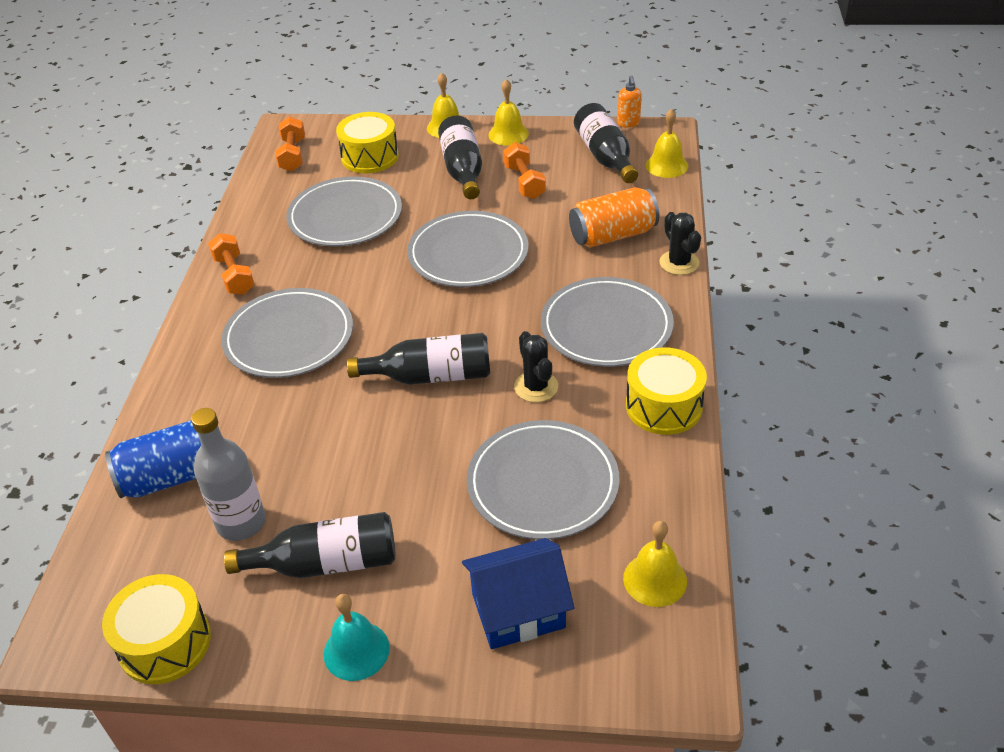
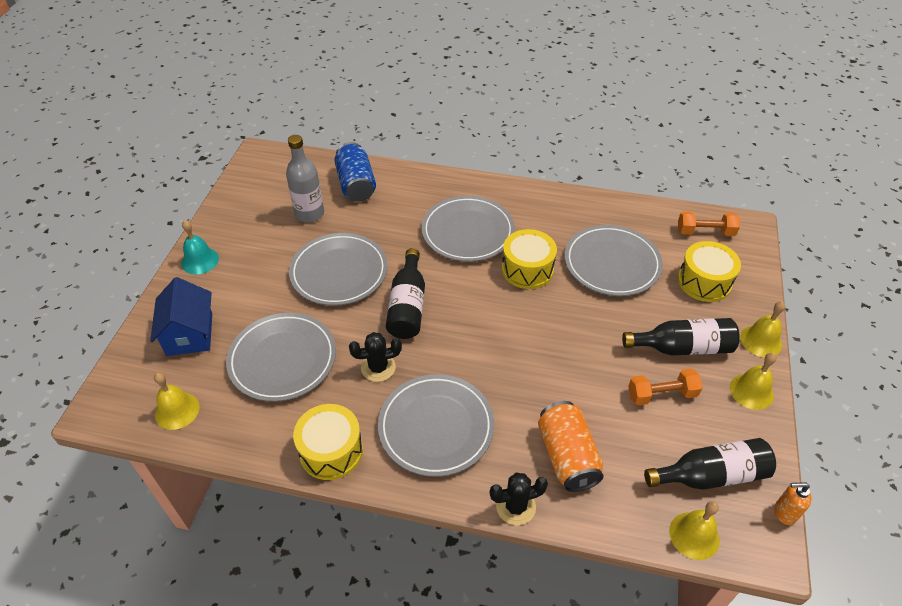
camera: 95 degrees right, 5 degrees up
yellow drum [102,574,211,684] -> yellow drum moved to [502,229,557,289]
orange dumbbell [208,233,255,295] -> none
black bottle [224,512,396,578] -> none
grey plate [407,211,529,287] -> grey plate moved to [289,233,388,306]

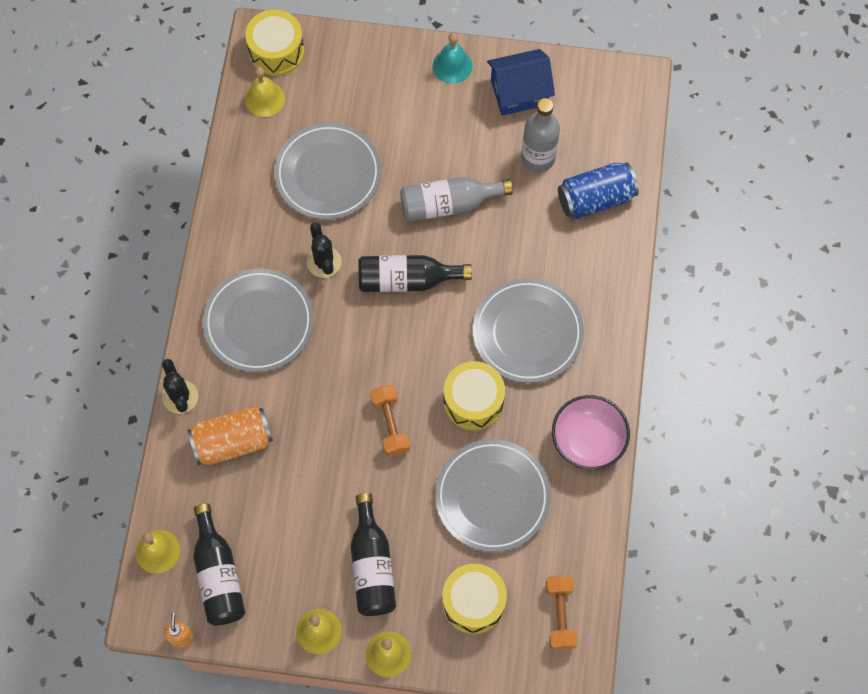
camera: 85 degrees right, 20 degrees up
blue house [150,277,212,356] -> blue house moved to [487,49,555,116]
grey plate [289,233,388,306] -> grey bottle [400,177,513,222]
yellow drum [293,404,363,480] -> yellow drum moved to [245,10,304,76]
orange dumbbell [628,368,703,406] -> orange dumbbell moved to [371,385,410,456]
none -> pink bowl [552,395,630,470]

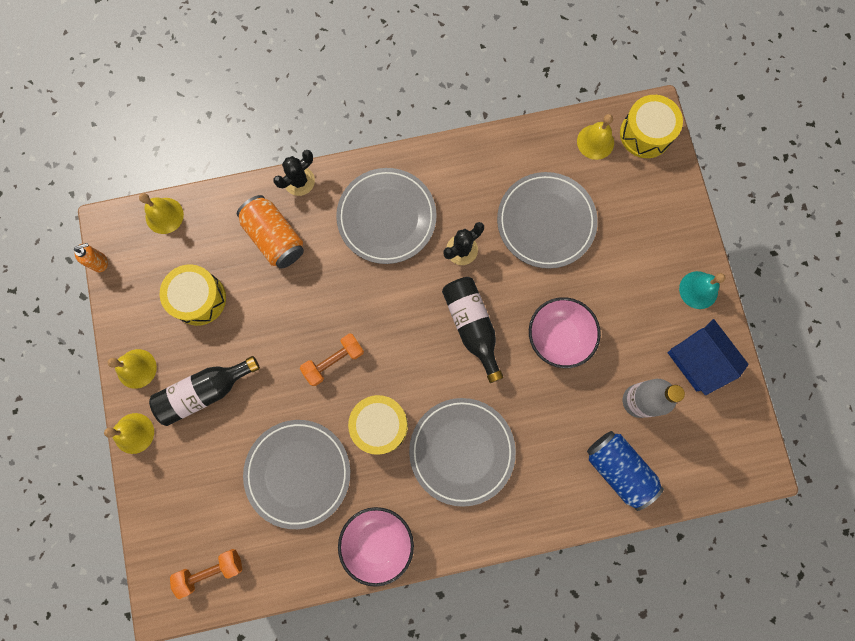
camera: 70 degrees right, 10 degrees up
black bottle [193,503,245,625] -> none
grey bottle [400,177,513,222] -> pink bowl [529,297,601,368]
yellow drum [442,564,507,634] -> yellow drum moved to [160,264,226,326]

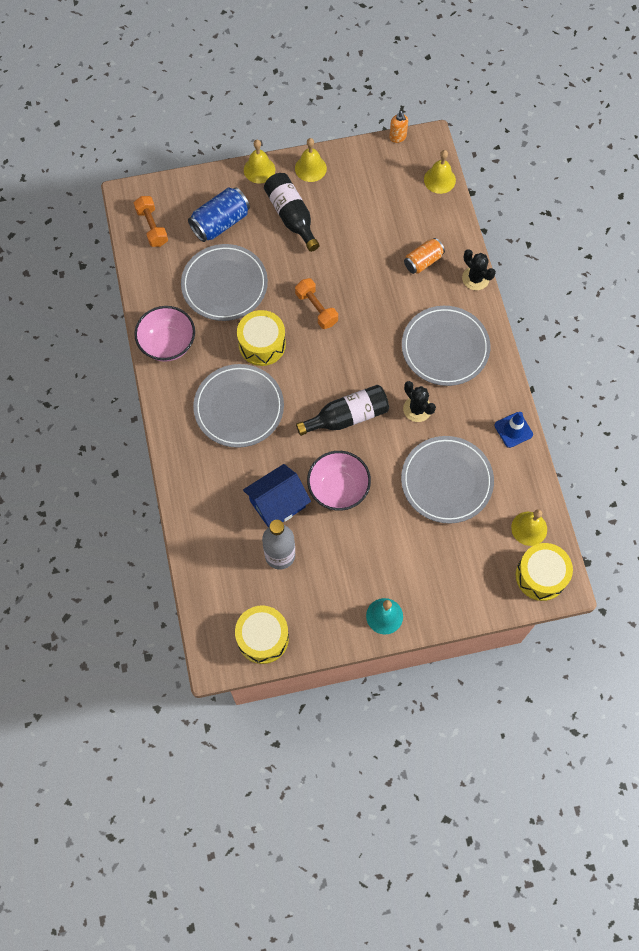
camera: 90 degrees right, 10 degrees down
yellow drum [160,264,226,326] -> yellow drum moved to [235,605,289,664]
orange can [237,195,304,269] -> orange can [404,238,445,274], size x0.66
blue can [587,431,664,511] -> blue can moved to [188,187,250,242]
blue house [668,319,749,395] -> blue house moved to [243,464,311,527]
none -> blue traffic cone [494,412,533,448]

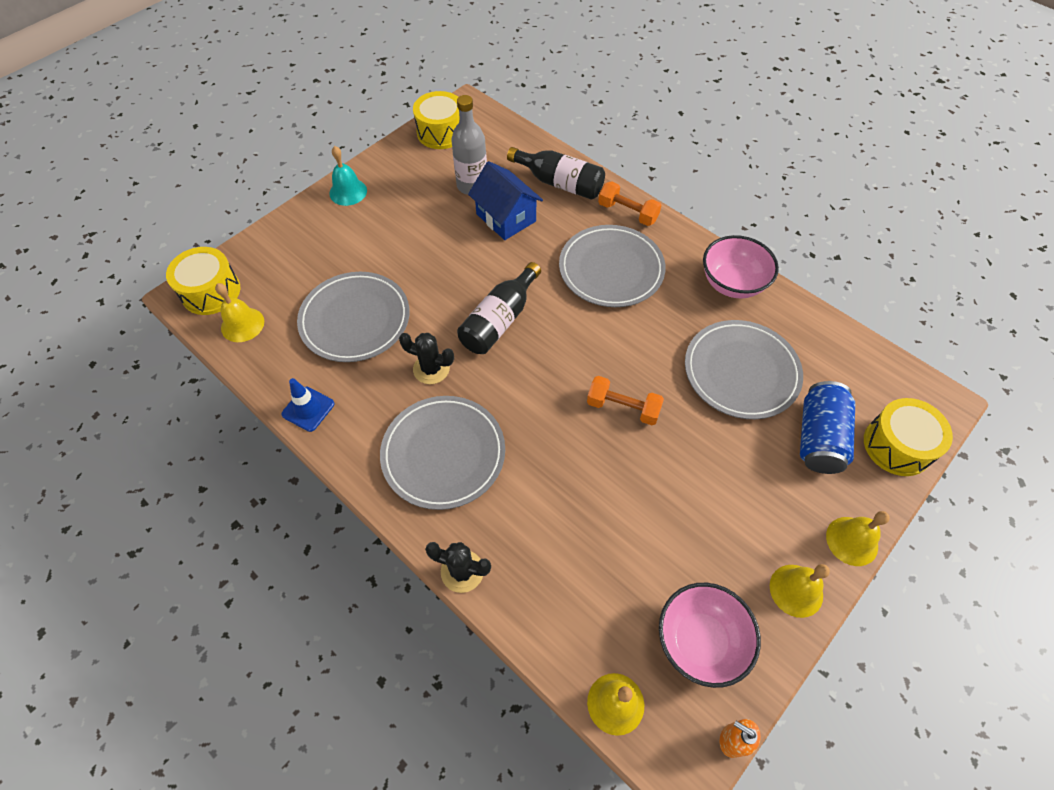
camera: 145 degrees right, 10 degrees down
orange dumbbell [134,196,168,247] -> orange dumbbell moved to [598,181,661,226]
yellow drum [237,310,286,366] -> yellow drum moved to [864,398,953,476]
blue house [243,464,311,527] -> blue house turned 60 degrees counterclockwise [468,161,543,240]
black bottle [264,173,320,252] -> black bottle moved to [507,147,605,200]
pink bowl [307,451,371,511] -> pink bowl moved to [659,583,761,688]
orange can [404,238,445,274] -> none

